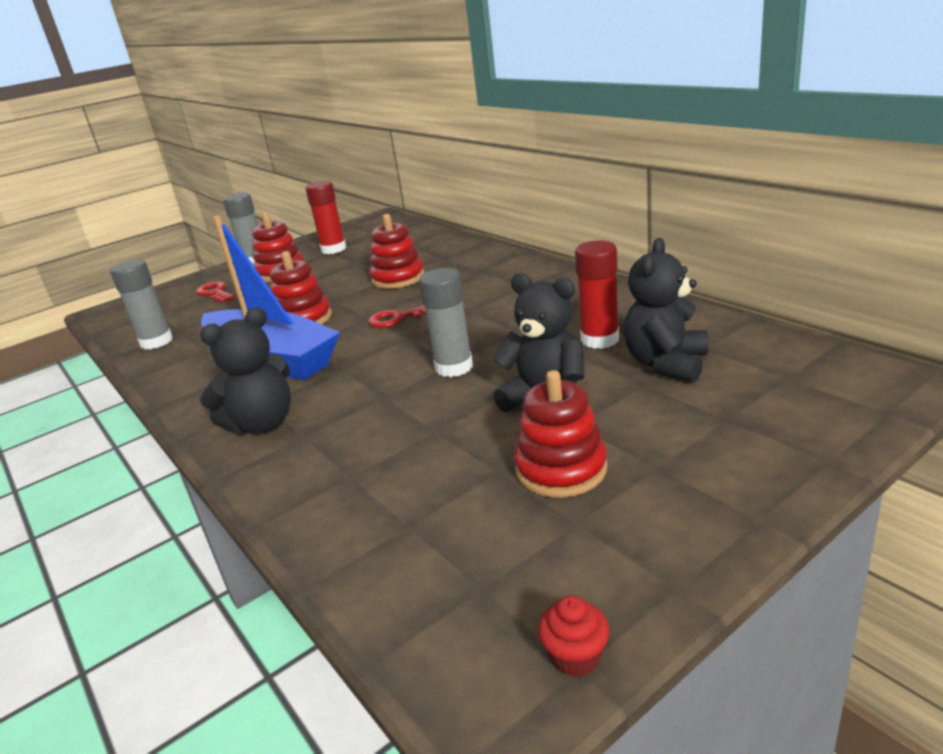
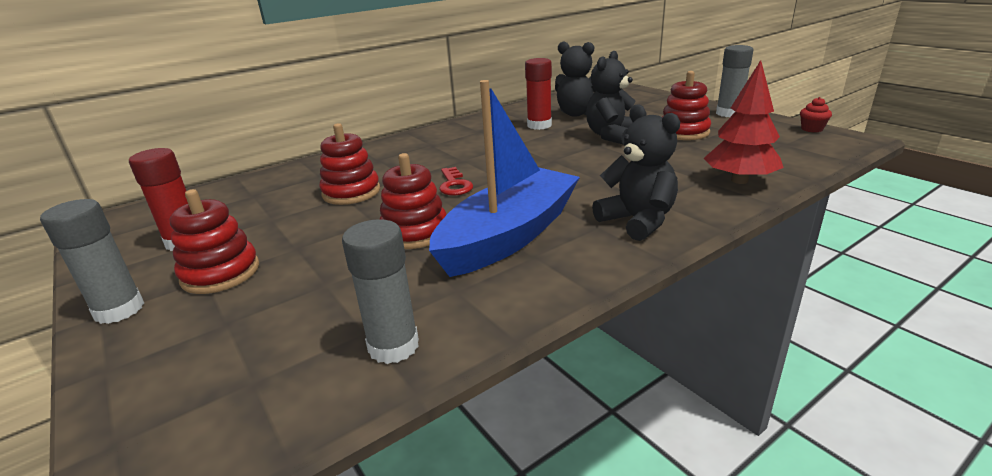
camera: 90 degrees left, 0 degrees up
red key [196,282,235,303] -> none
grey glue stick [419,268,473,377] -> grey glue stick moved to [716,45,753,117]
none -> red tree [704,60,784,184]

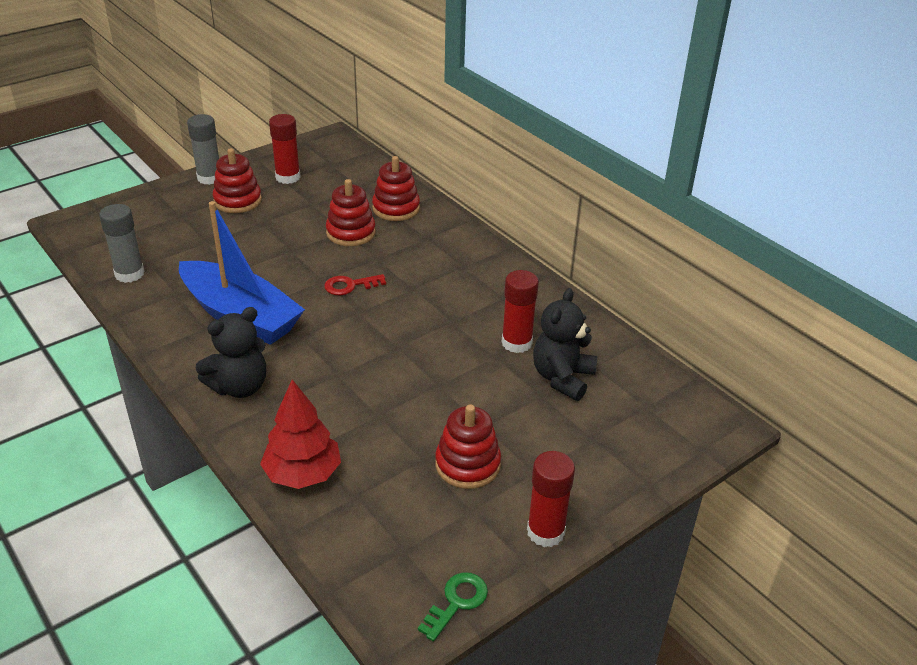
camera: 85 degrees right, 10 degrees up
red stacking toy [380,153,447,249] -> red stacking toy moved to [372,156,420,221]
black teddy bear [586,51,636,145] -> none
grey glue stick [716,45,753,117] -> red glue stick [527,451,575,547]
red cupcake [800,97,832,132] -> green key [418,572,488,642]

